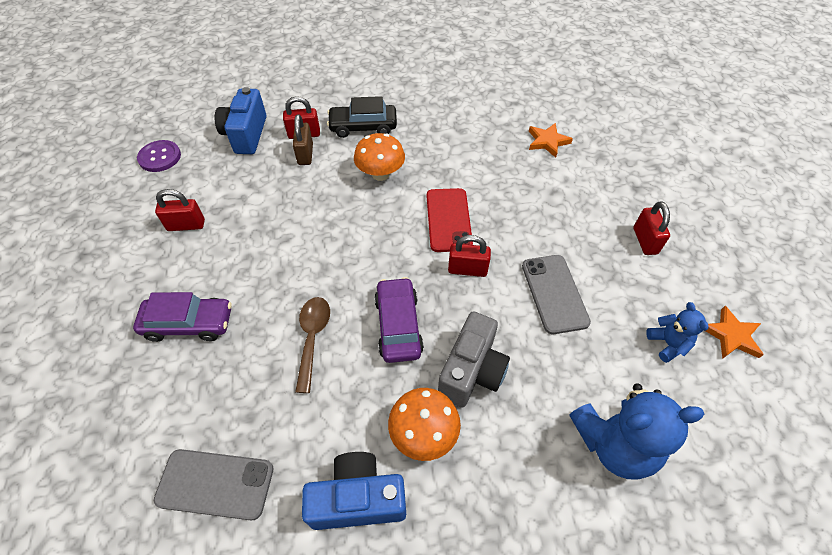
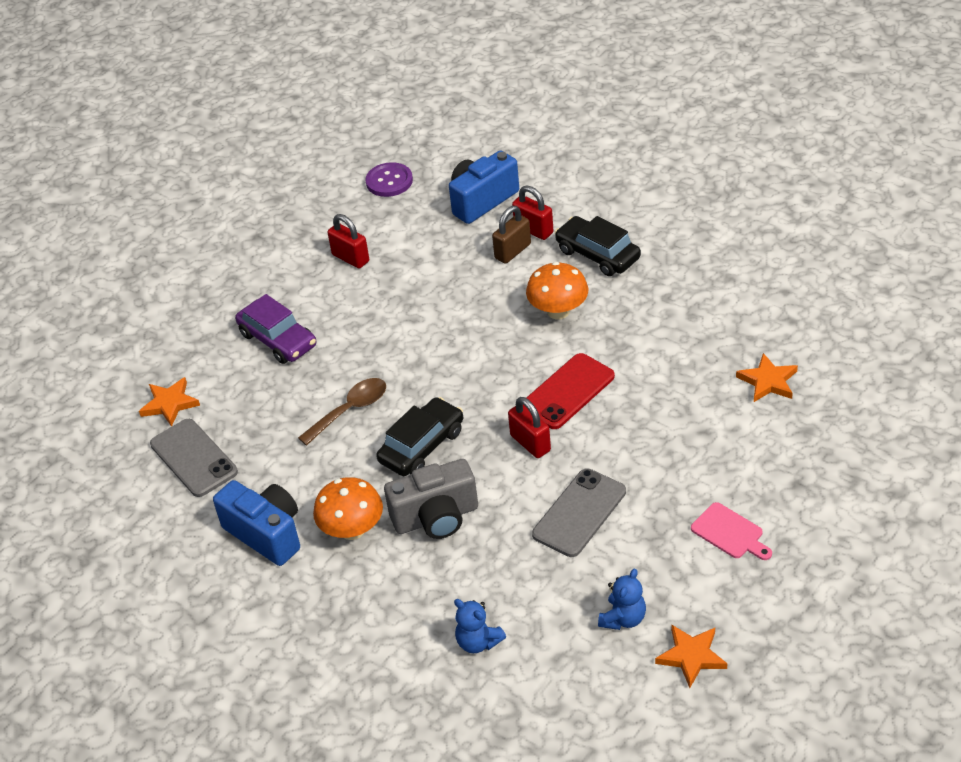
camera: 50 degrees right, 10 degrees down
purple car [374,277,424,363] -> black car [376,397,463,476]
blue teddy bear [569,383,704,479] -> blue teddy bear [454,599,506,653], size x0.53
red padlock [634,201,670,255] -> pink cutting board [691,502,772,560]
none -> orange star [139,377,200,427]

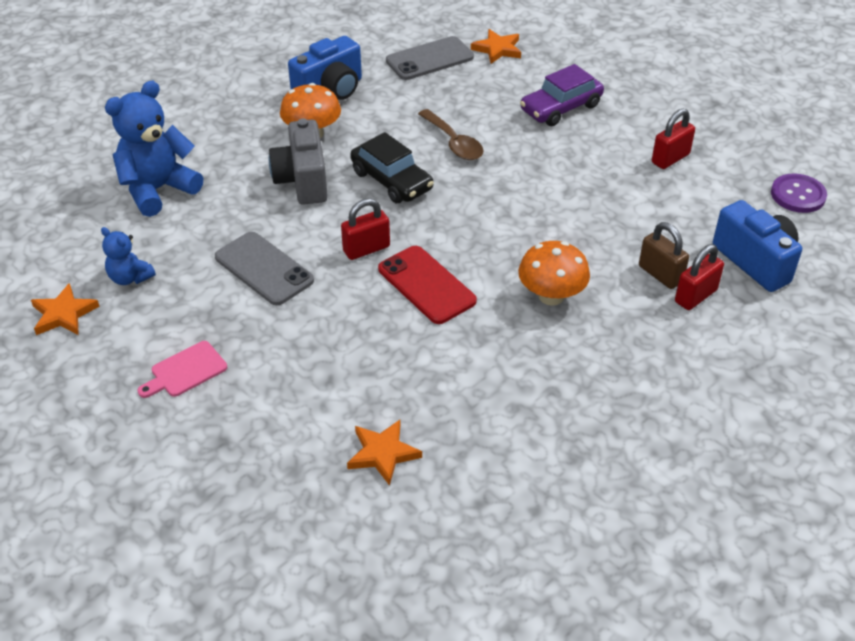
camera: 95 degrees right, 0 degrees up
blue teddy bear [454,599,506,653] -> blue teddy bear [105,81,203,217], size x1.90
black car [555,216,641,276] -> none

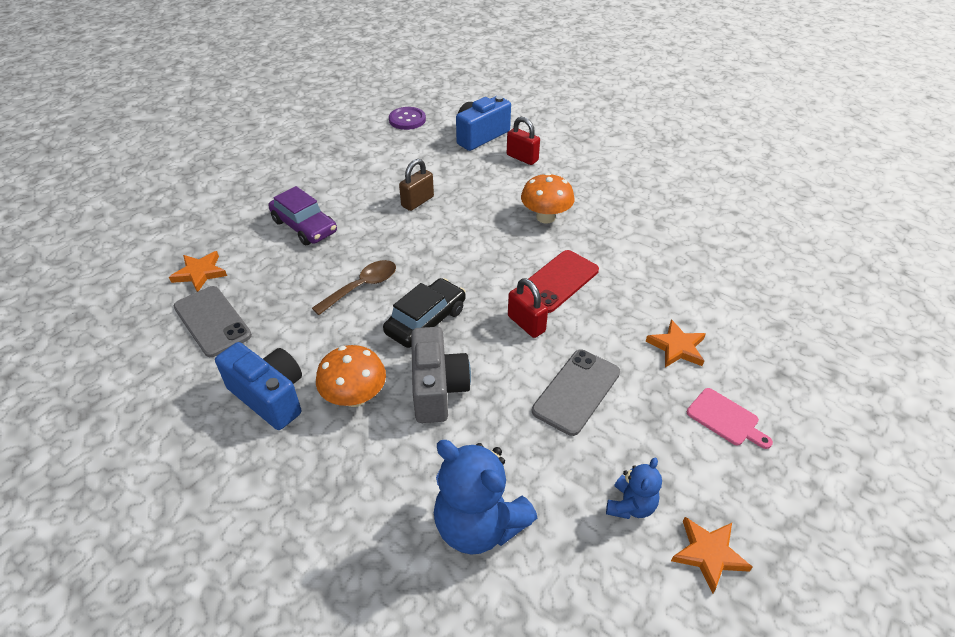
camera: 100 degrees left, 0 degrees up
grey camera [269,119,328,205] -> grey camera turned 75 degrees counterclockwise [411,327,471,423]
orange star [347,420,422,486] -> orange star moved to [646,319,706,367]
brown padlock [639,222,689,289] -> brown padlock moved to [399,159,434,211]
red padlock [652,109,695,169] -> none

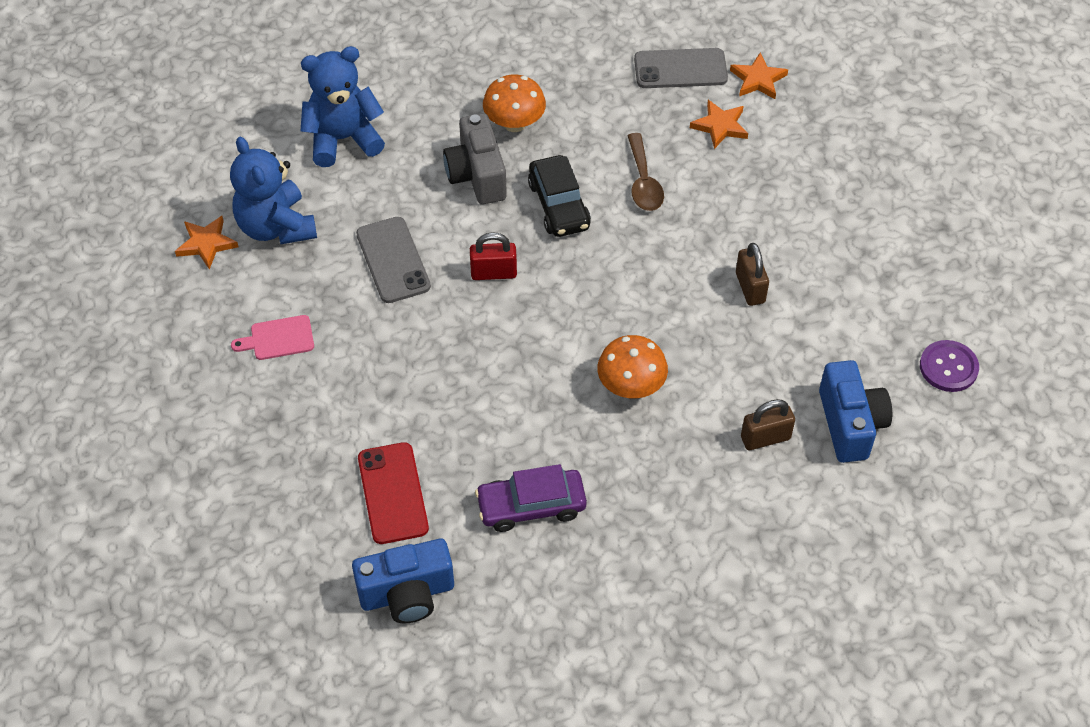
camera: 125 degrees right, 10 degrees up
blue camera [215,342,302,430] -> blue camera moved to [352,539,454,624]
purple car [269,186,337,245] -> purple car moved to [475,464,587,532]
grey camera [411,327,471,423] -> grey camera turned 45 degrees clockwise [443,113,507,204]
red padlock [507,117,540,165] -> brown padlock [741,399,795,450]
red phone [524,250,599,313] -> red phone moved to [358,442,429,544]
blue teddy bear [606,458,662,519] -> blue teddy bear [230,137,317,244], size x1.90
orange star [646,319,706,367] -> orange star moved to [690,100,748,149]

